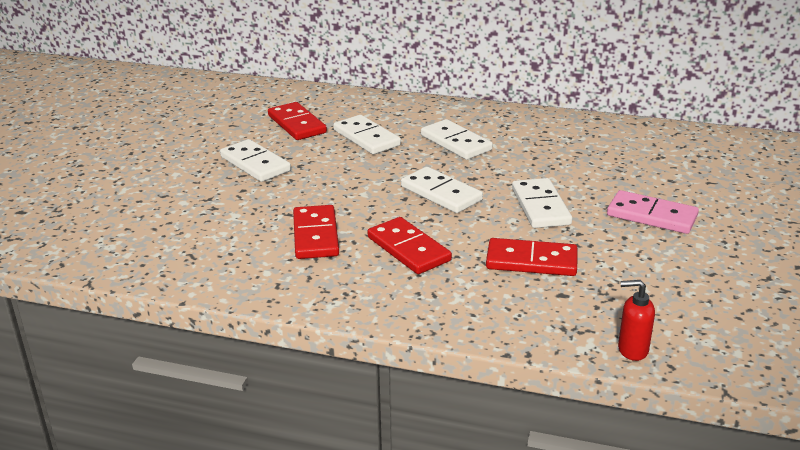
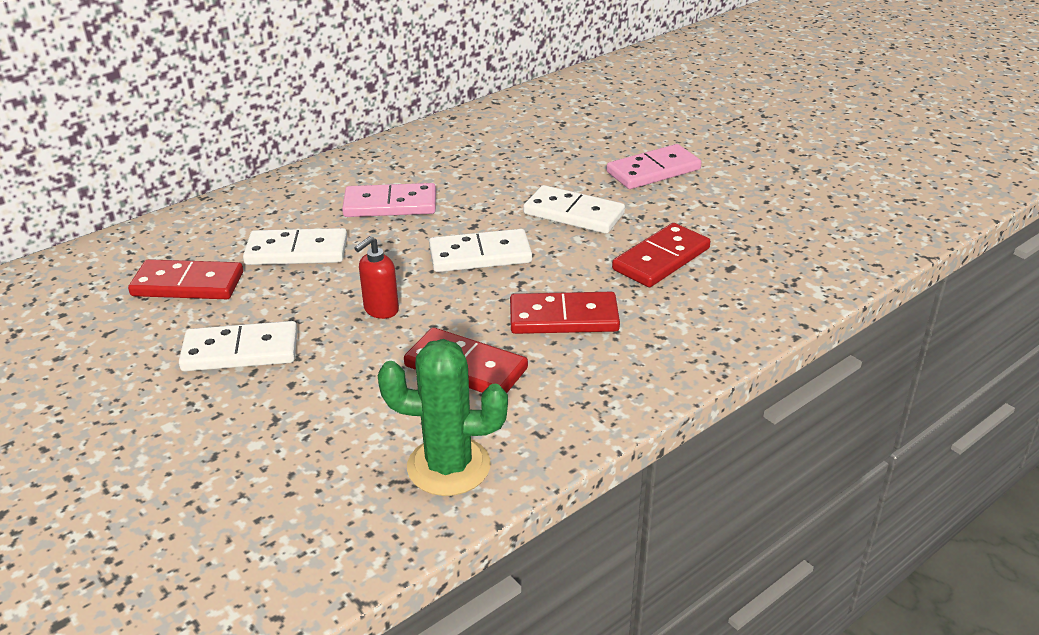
camera: 55 degrees left, 5 degrees up
white domino [421,119,493,160] -> pink domino [342,183,436,217]
red soap dispenser [618,280,655,361] -> red soap dispenser moved to [355,236,399,319]
none -> green cactus [378,339,508,496]

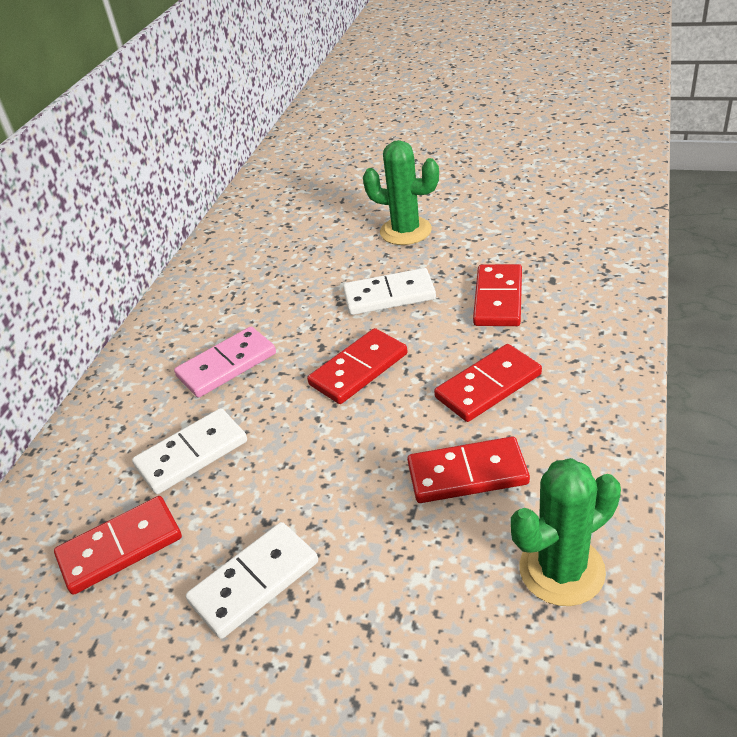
camera: 30 degrees left, 5 degrees up
red soap dispenser [355,236,399,319] -> none
white domino [429,229,532,272] -> red domino [307,328,408,404]
pink domino [607,144,702,189] -> green cactus [363,140,439,245]

